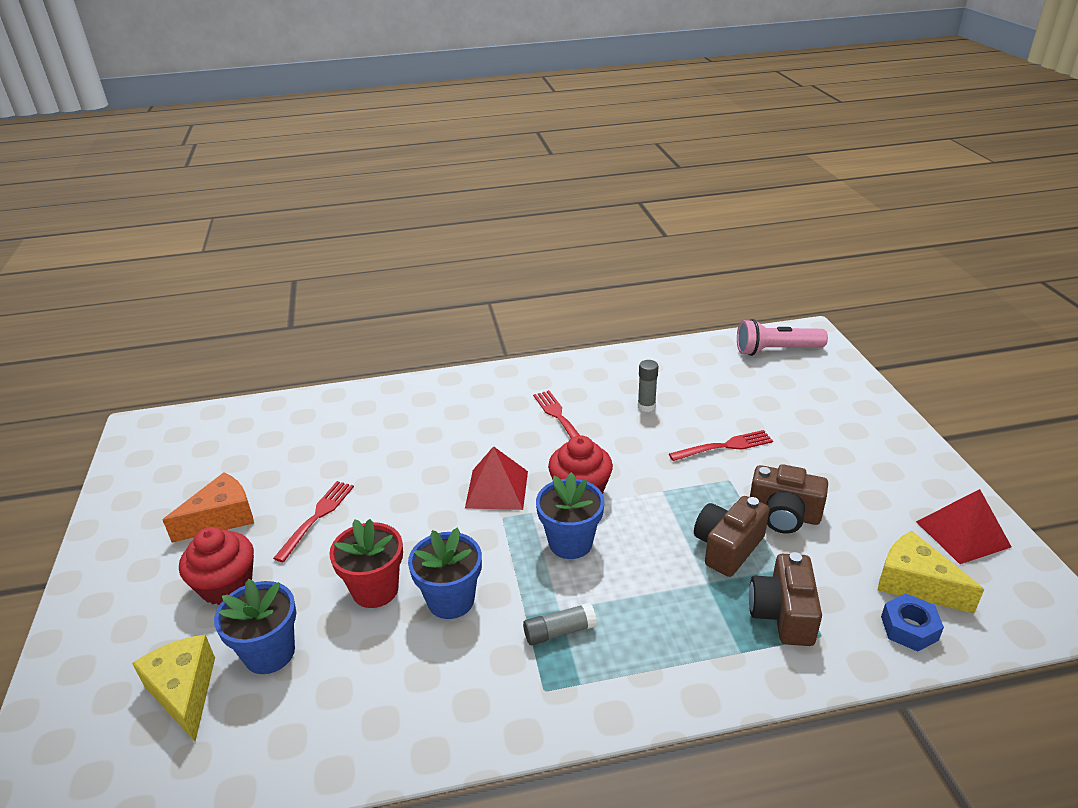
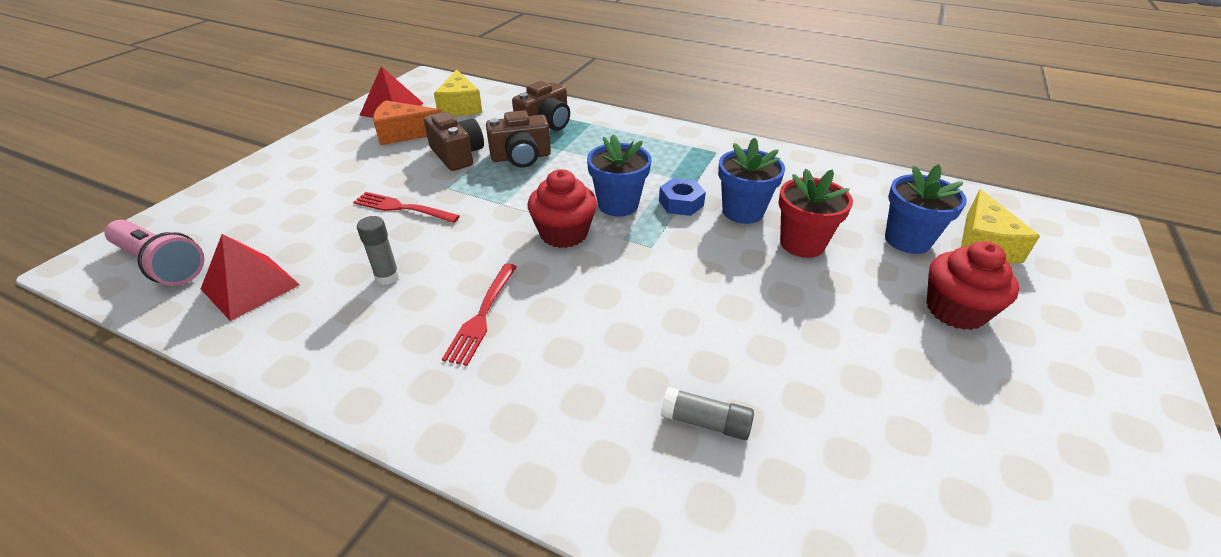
camera: 145 degrees left, 5 degrees up
orange cheese [163,472,254,542] -> orange cheese moved to [373,100,441,145]
red fork [273,481,354,562] -> none
red pyramid [465,446,528,510] -> red pyramid moved to [201,234,300,321]
grey glue stick [523,603,597,645] -> grey glue stick moved to [661,387,754,440]
blue nut [881,593,944,652] -> blue nut moved to [659,178,706,216]

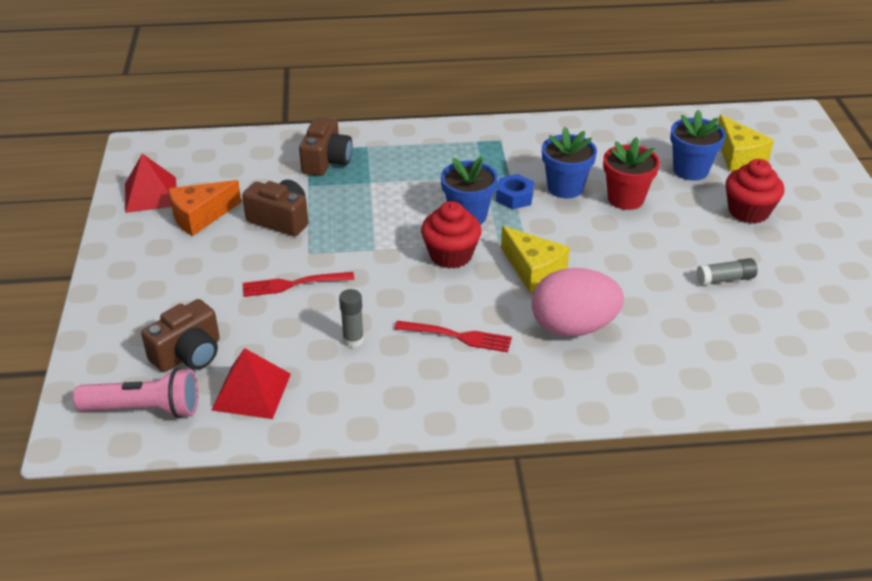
camera: 30 degrees left, 0 degrees up
yellow cheese [434,70,483,116] -> yellow cheese moved to [501,226,570,292]
red fork [442,264,517,366] -> red fork turned 60 degrees counterclockwise [394,321,512,352]
brown camera [486,110,551,168] -> brown camera moved to [141,299,220,372]
grey glue stick [661,387,754,440] -> grey glue stick moved to [696,258,757,285]
none -> pink egg [532,268,624,337]

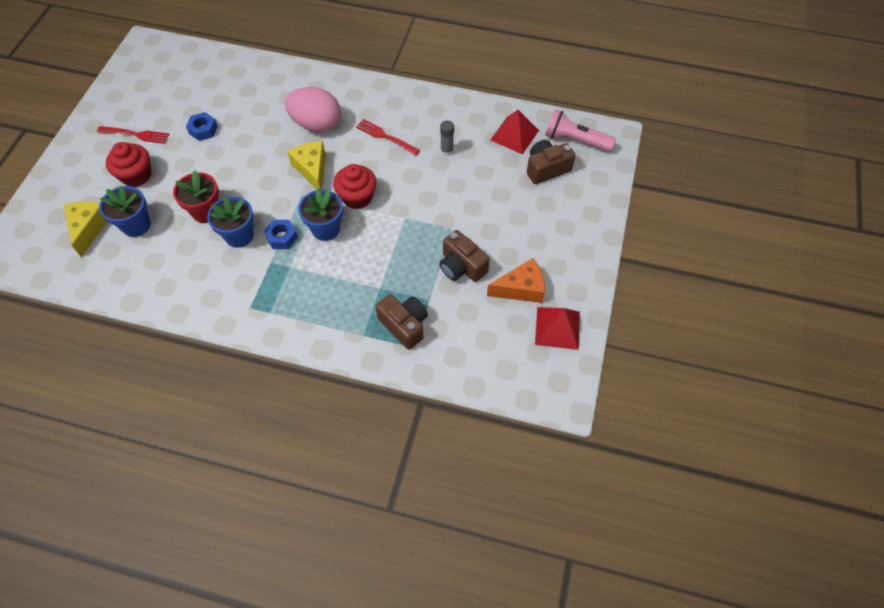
camera: 160 degrees left, 20 degrees up
red fork [243,272,354,297] -> red fork moved to [97,126,169,144]
brown camera [299,117,352,176] -> brown camera turned 105 degrees clockwise [376,294,428,350]
grey glue stick [696,258,757,285] -> blue nut [186,112,218,141]

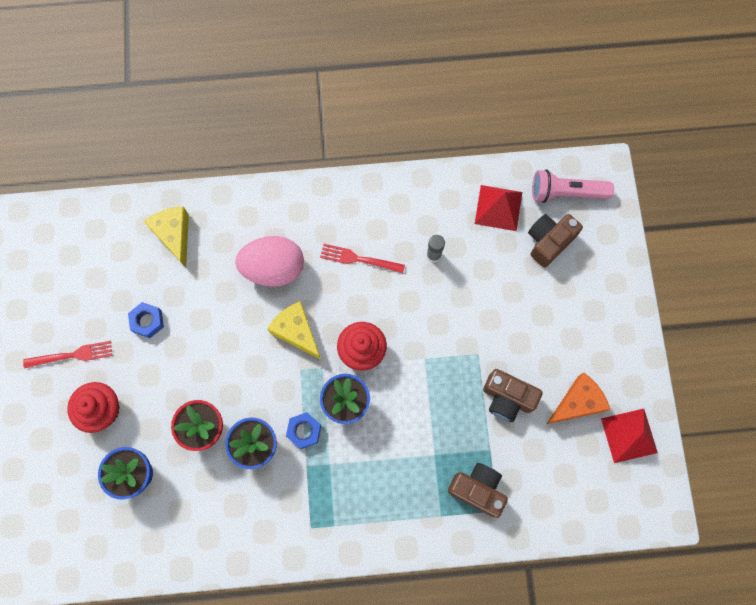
camera: 20 degrees left, 15 degrees up
yellow cheese [64,201,107,257] -> yellow cheese moved to [144,207,189,268]

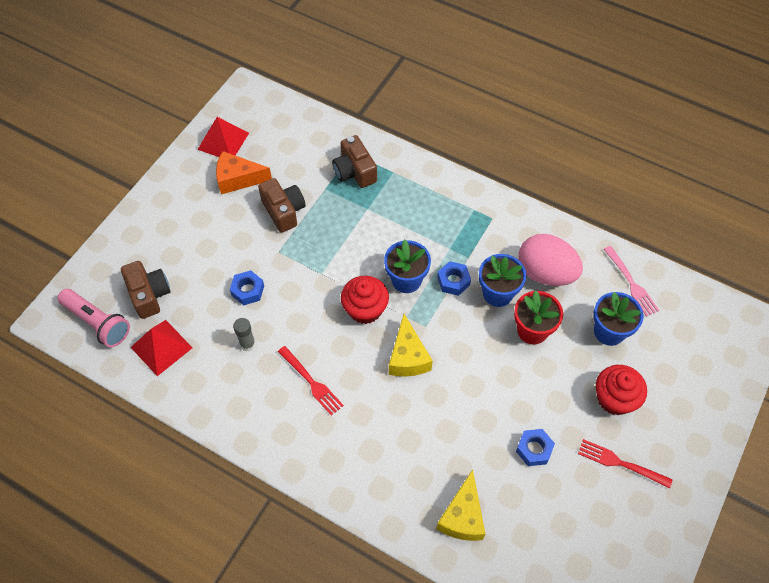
camera: 145 degrees left, 15 degrees down
pink egg [235,236,304,287] -> pink egg moved to [518,234,583,286]
brown camera [528,214,583,267] -> brown camera turned 105 degrees counterclockwise [121,261,171,319]
none -> blue nut [230,270,264,306]
none -> pink fork [604,246,659,317]

